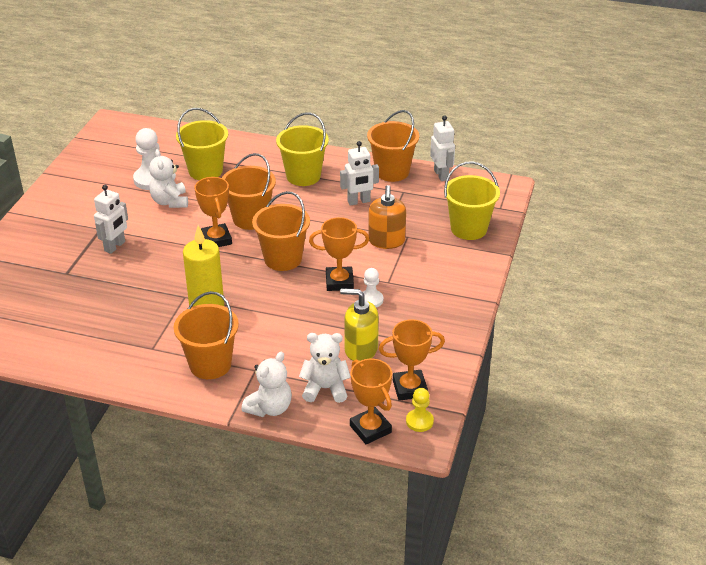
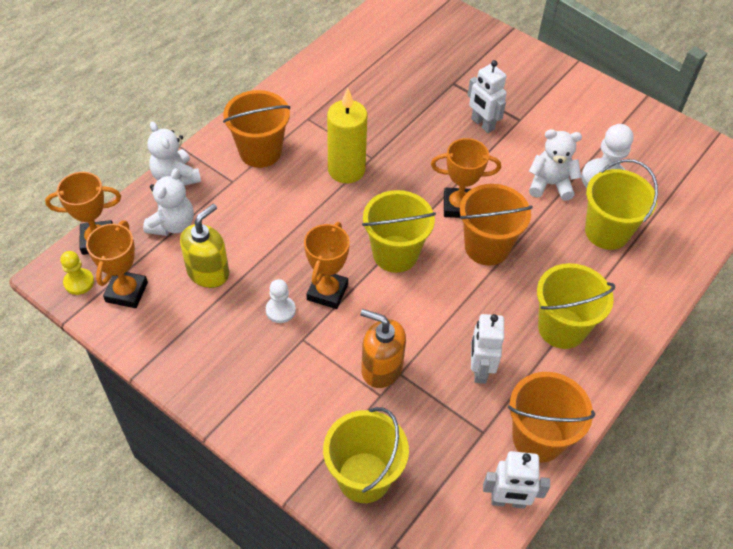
camera: 110 degrees right, 15 degrees up
orange bucket [252,191,310,271] -> yellow bucket [362,190,436,273]

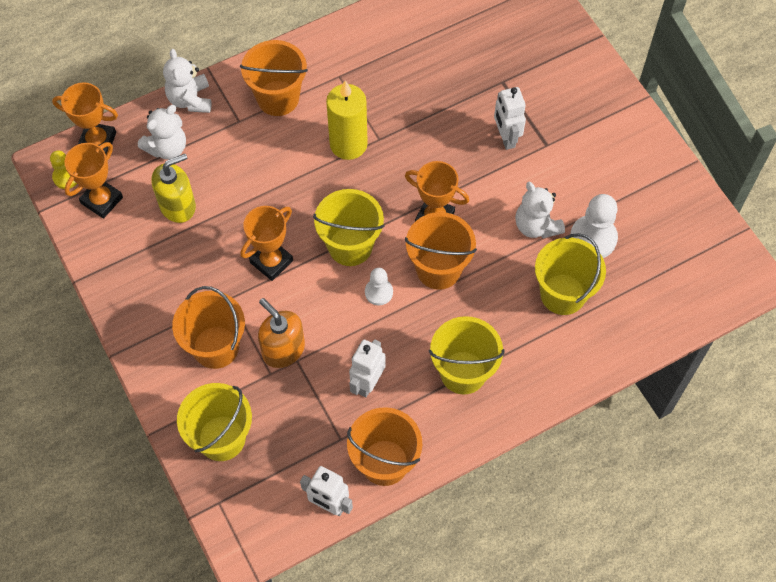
camera: 25 degrees right, 10 degrees up
white pawn [266,279,296,323] -> white pawn moved to [365,268,393,305]
white teddy bear [529,129,582,201] -> white teddy bear turned 150 degrees counterclockwise [515,182,565,238]
none -> orange bucket [172,286,245,369]

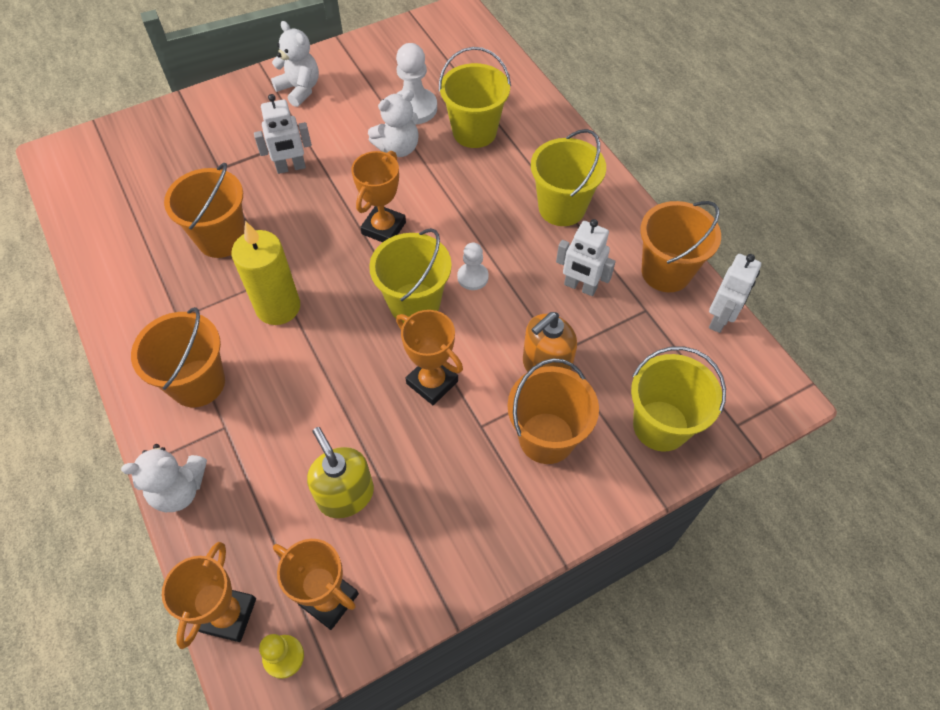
camera: 90 degrees left, 5 degrees down
white teddy bear [138,105,186,160] -> white teddy bear moved to [271,21,319,107]
orange bucket [405,212,477,290] -> orange bucket moved to [164,163,245,258]

